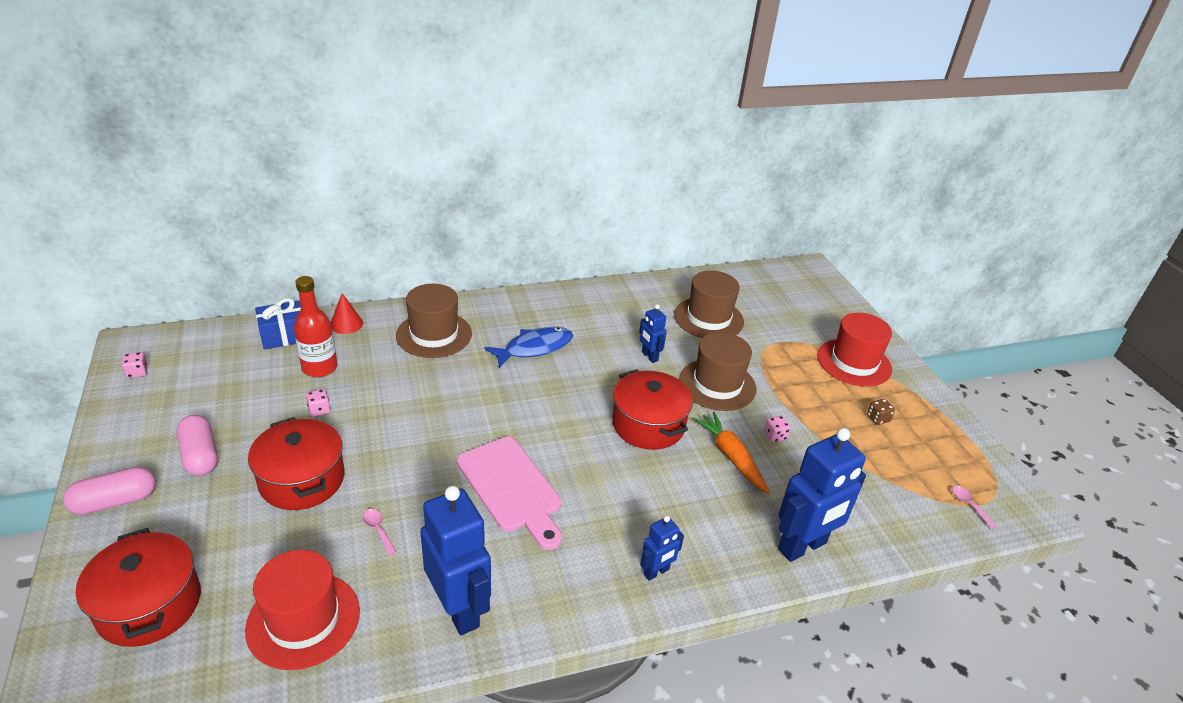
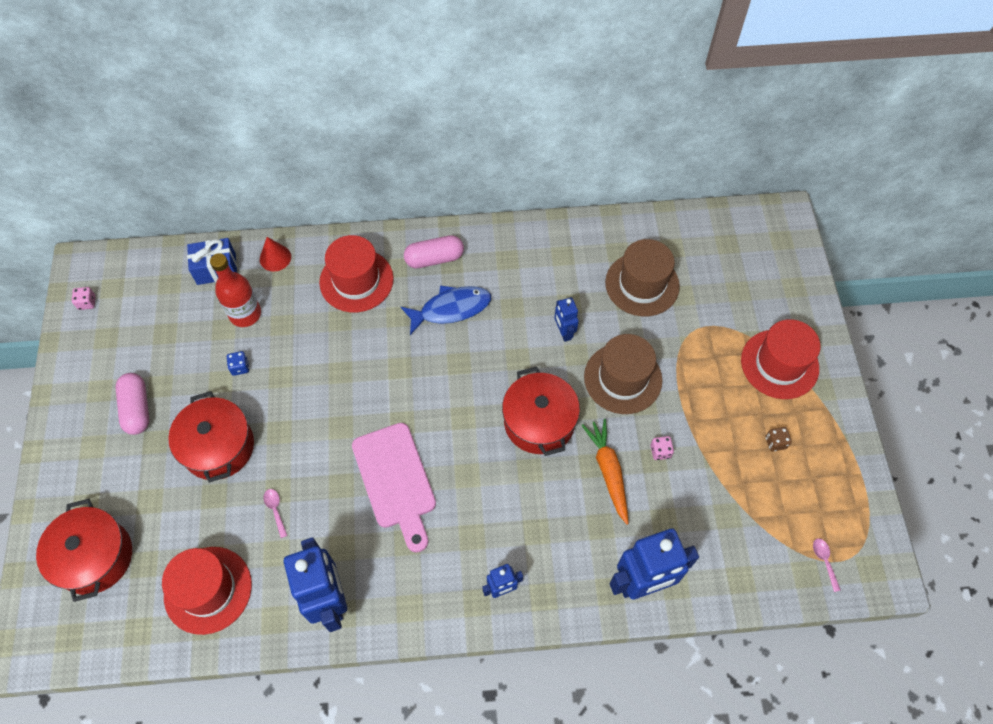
camera: 15 degrees right, 25 degrees up
pink capsule [63,467,156,515] -> pink capsule moved to [404,235,464,268]
pink dice [306,389,331,417] -> blue dice [227,351,249,376]
brown hat [396,284,472,358] -> red hat [319,235,394,312]

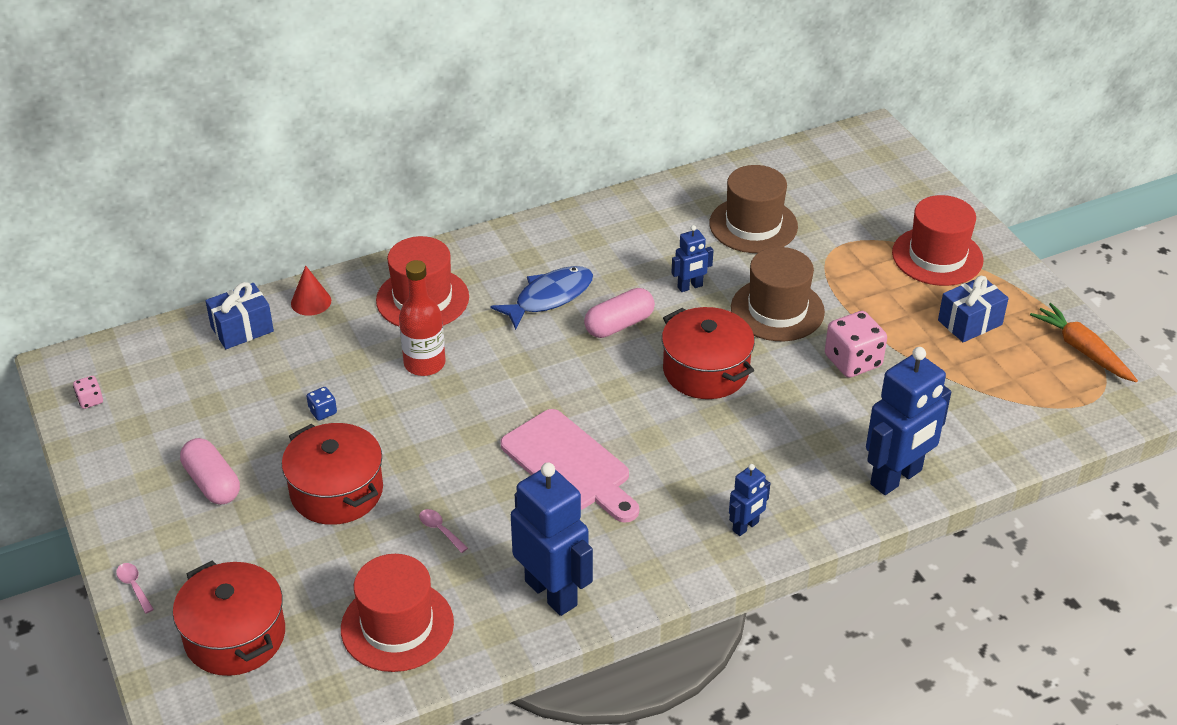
camera: 20 degrees left, 20 degrees down
red bottle [210,253,261,327] -> red bottle moved to [399,260,445,376]
pink capsule [404,235,464,268] -> pink capsule moved to [584,288,655,338]
blue robot [554,297,579,342] -> blue robot turned 75 degrees counterclockwise [671,225,713,292]
orange carrot [581,419,629,525] -> orange carrot moved to [1030,303,1138,382]
pink dice [651,436,674,460] -> pink dice [825,311,887,378], size x2.06
brown dice [766,427,792,452] -> blue gift [938,276,1009,342]
pink spoon [813,538,841,592] -> pink spoon moved to [116,563,154,614]

